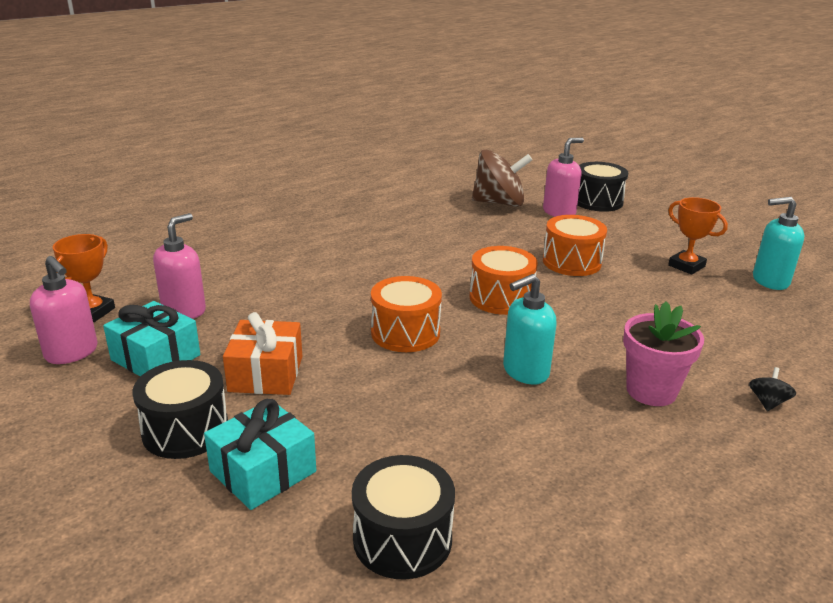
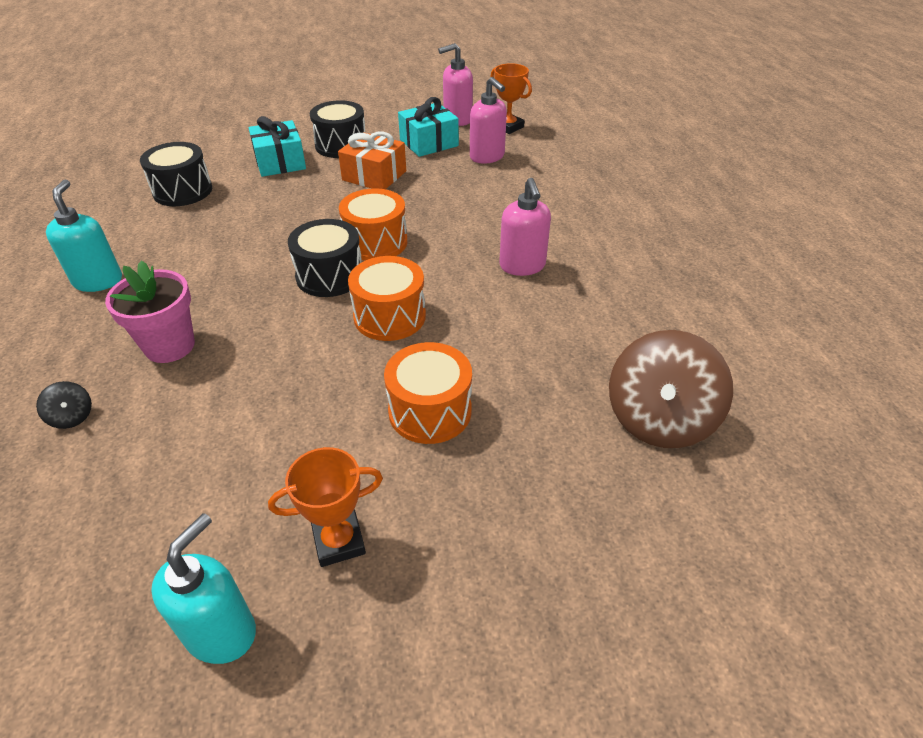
camera: 115 degrees right, 15 degrees up
turquoise soap dispenser [503,274,556,385] -> turquoise soap dispenser moved to [46,180,122,292]
pink soap dispenser [543,138,584,217] -> pink soap dispenser moved to [499,178,551,276]
black drum [577,162,628,212] -> black drum moved to [288,219,362,297]

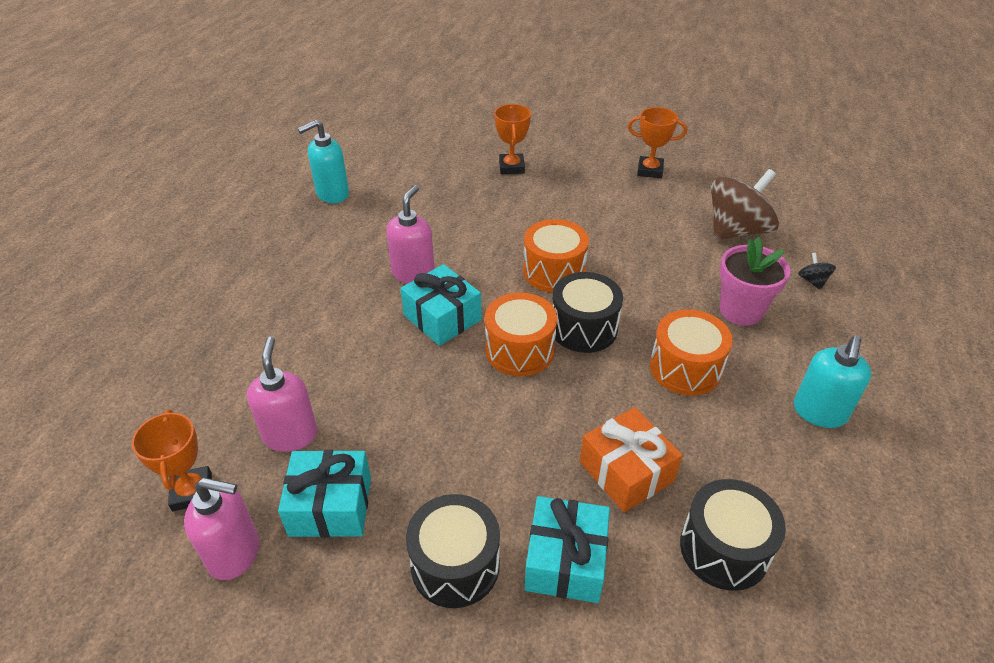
camera: 150 degrees left, 0 degrees up
turquoise soap dispenser [151,513,256,664] -> turquoise soap dispenser moved to [298,120,349,203]
orange gift [338,132,406,189] -> orange gift moved to [580,407,683,512]
orange drum [384,342,472,444] -> orange drum moved to [650,309,733,396]
brown spinning top [609,330,733,448] -> brown spinning top moved to [711,169,779,240]
none -> turquoise gift [400,264,482,346]
none -> orange trophy [494,104,531,174]

